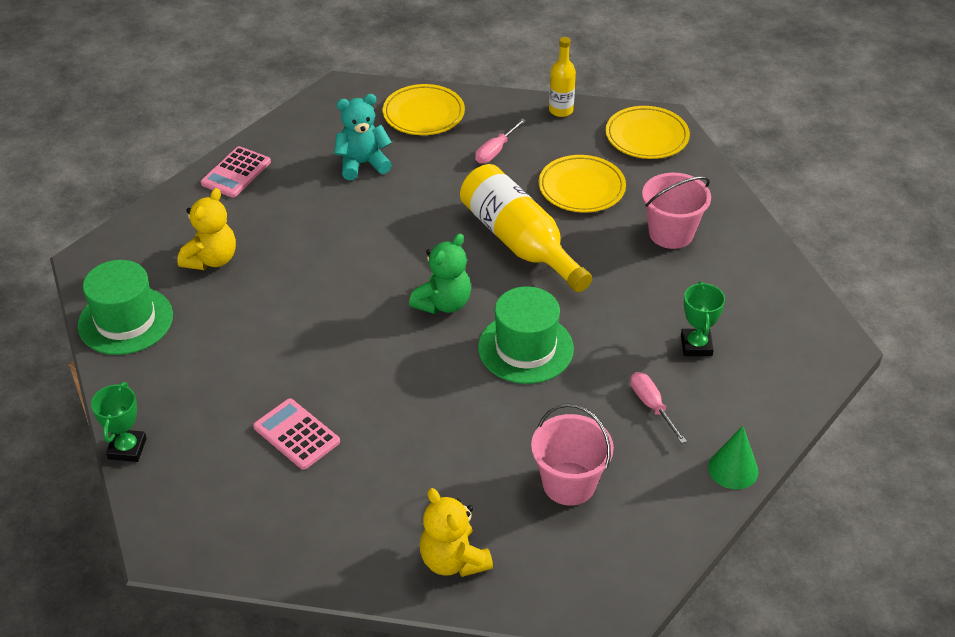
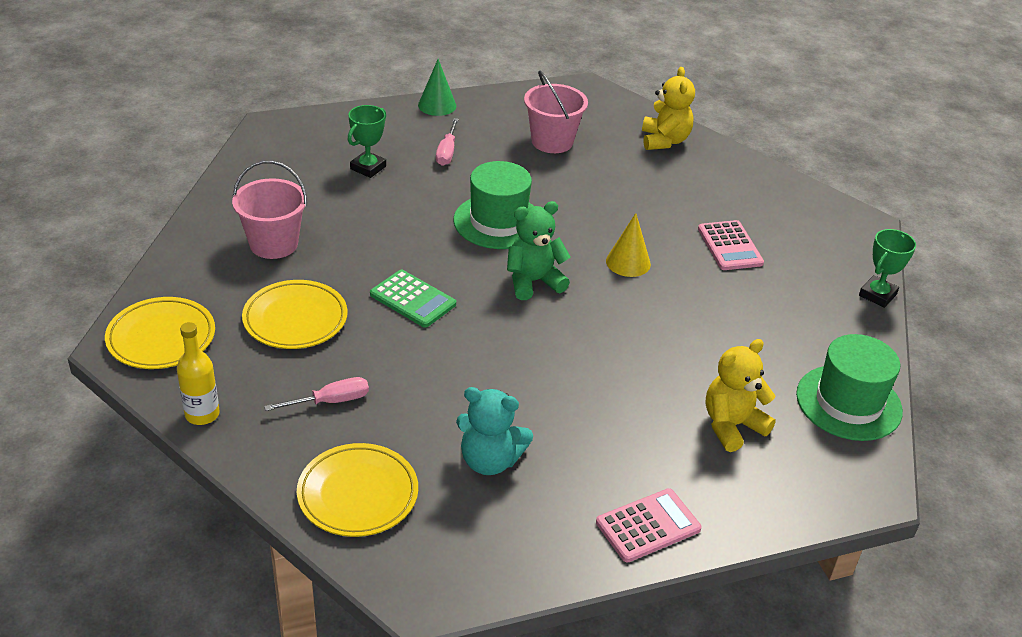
camera: 150 degrees left, 5 degrees down
yellow bottle [460,164,592,292] -> green calculator [370,270,456,328]
none -> yellow cone [606,213,651,277]

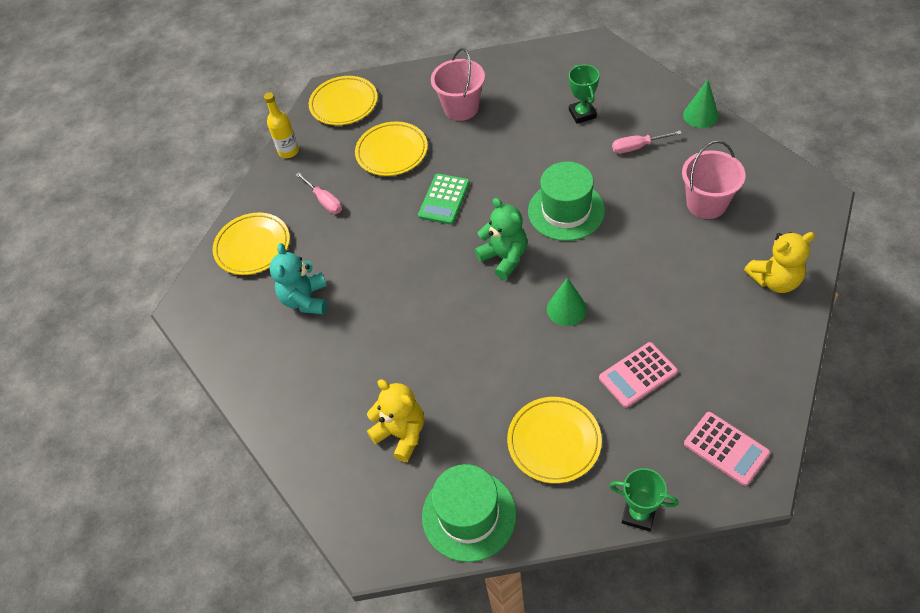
camera: 80 degrees right, 15 degrees up
green trophy [348,105,386,178] -> green trophy turned 60 degrees clockwise [569,65,600,124]
pink calculator [596,488,702,563] -> pink calculator moved to [684,412,770,486]
yellow cone [606,213,651,277] -> green cone [547,277,587,326]
none -> yellow plate [507,397,602,484]

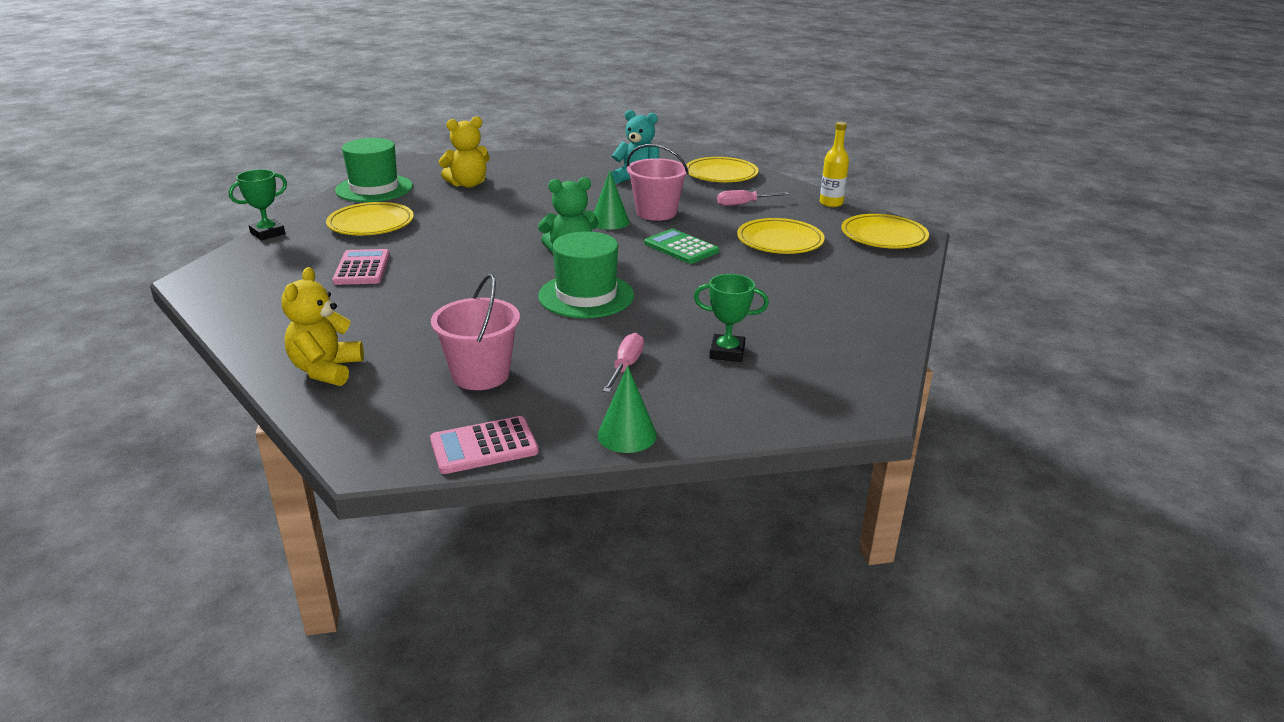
camera: 110 degrees right, 25 degrees down
pink bucket [431,48,485,121] -> pink bucket moved to [627,144,689,221]
green cone [547,277,587,326] -> green cone moved to [594,170,629,230]
pink calculator [684,412,770,486] -> pink calculator moved to [430,416,539,474]

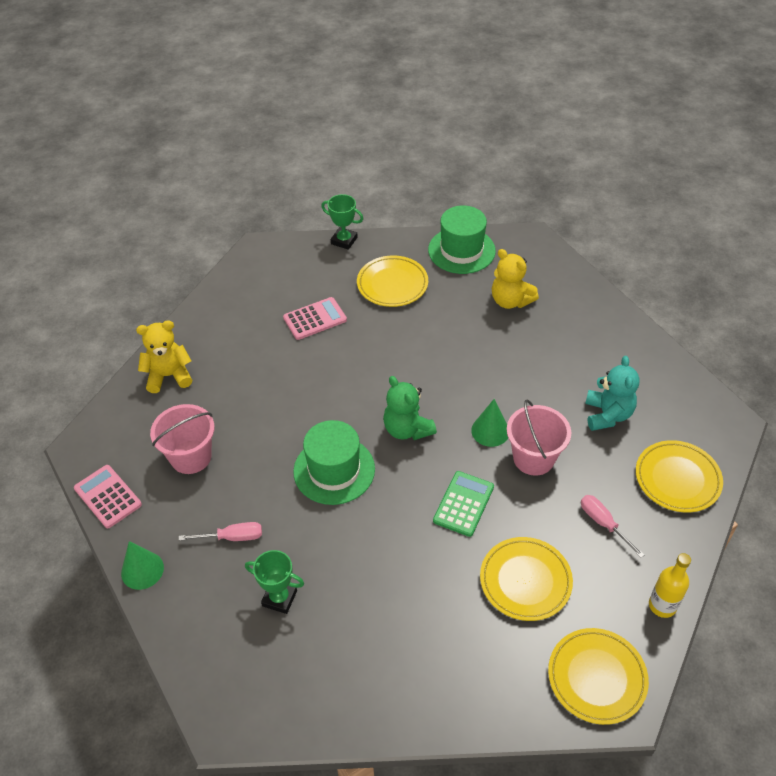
camera: 70 degrees right, 20 degrees up
green trophy [694,274,769,362] -> green trophy turned 60 degrees counterclockwise [245,550,304,614]

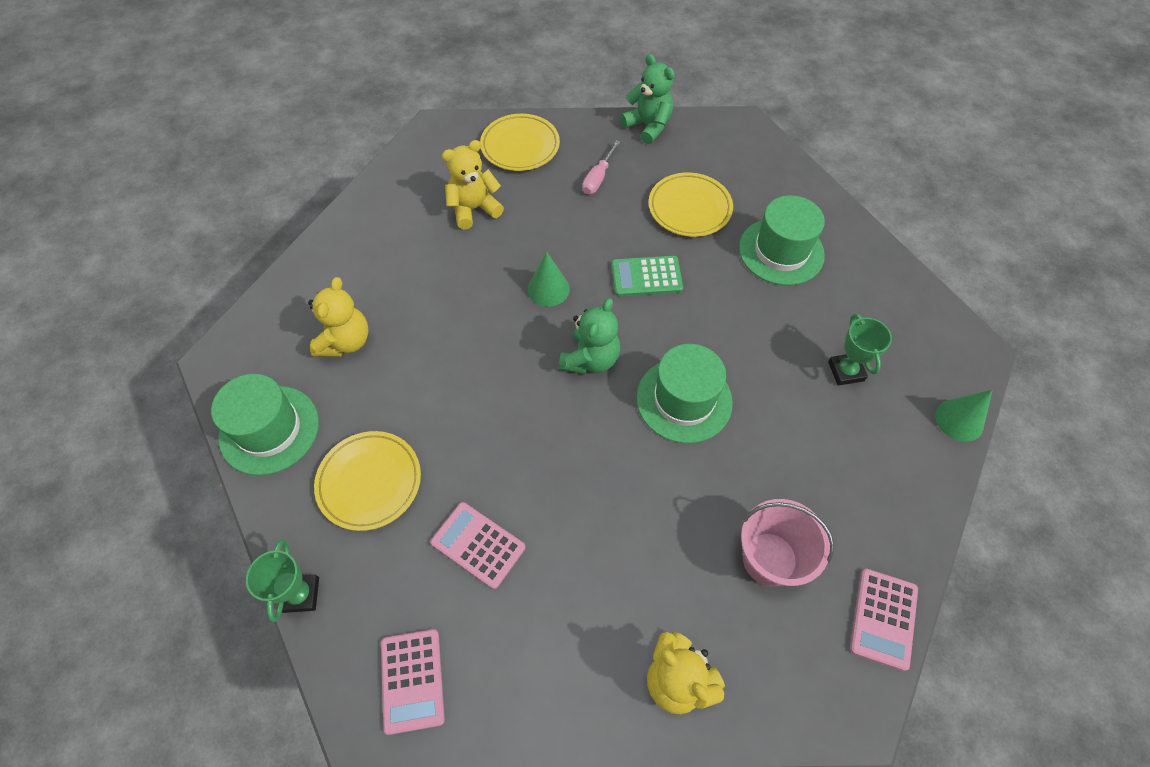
camera: 120 degrees left, 10 degrees up
green cone [121,541,164,590] -> green cone moved to [935,390,992,442]
pink screwdriver [179,522,262,541] -> none
pink bucket [507,399,571,475] -> none
yellow plate [548,628,649,725] -> none
turquoise teddy bear [585,356,640,431] -> yellow teddy bear [442,140,504,229]
yellow bottle [649,553,691,618] -> green teddy bear [620,54,674,144]
none -> pink calculator [381,629,445,735]
none -> green hat [739,195,825,285]

